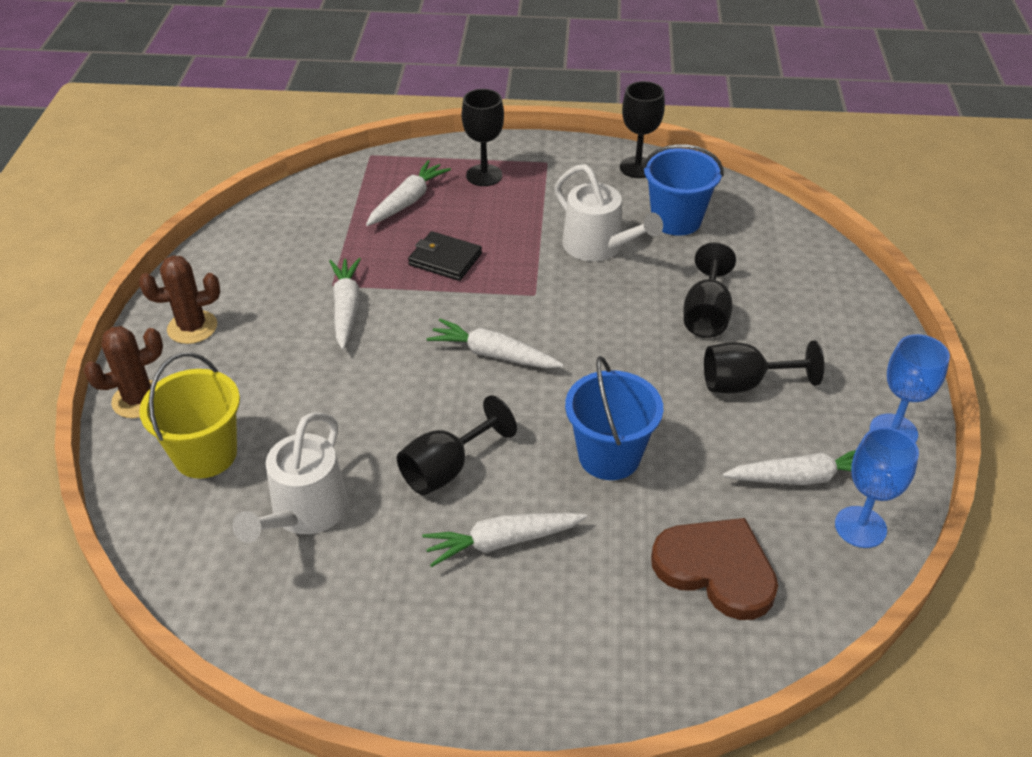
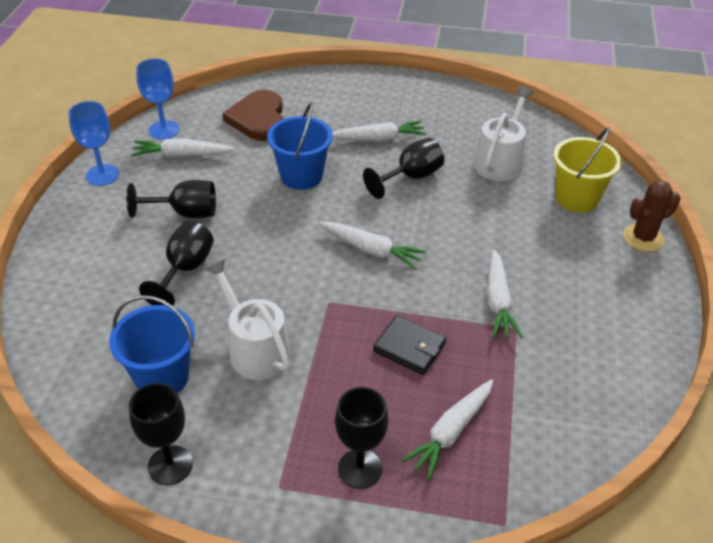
camera: 175 degrees left, 0 degrees up
brown cactus [139,255,220,344] -> none
brown heart [651,518,778,620] -> brown heart turned 45 degrees clockwise [223,90,283,141]

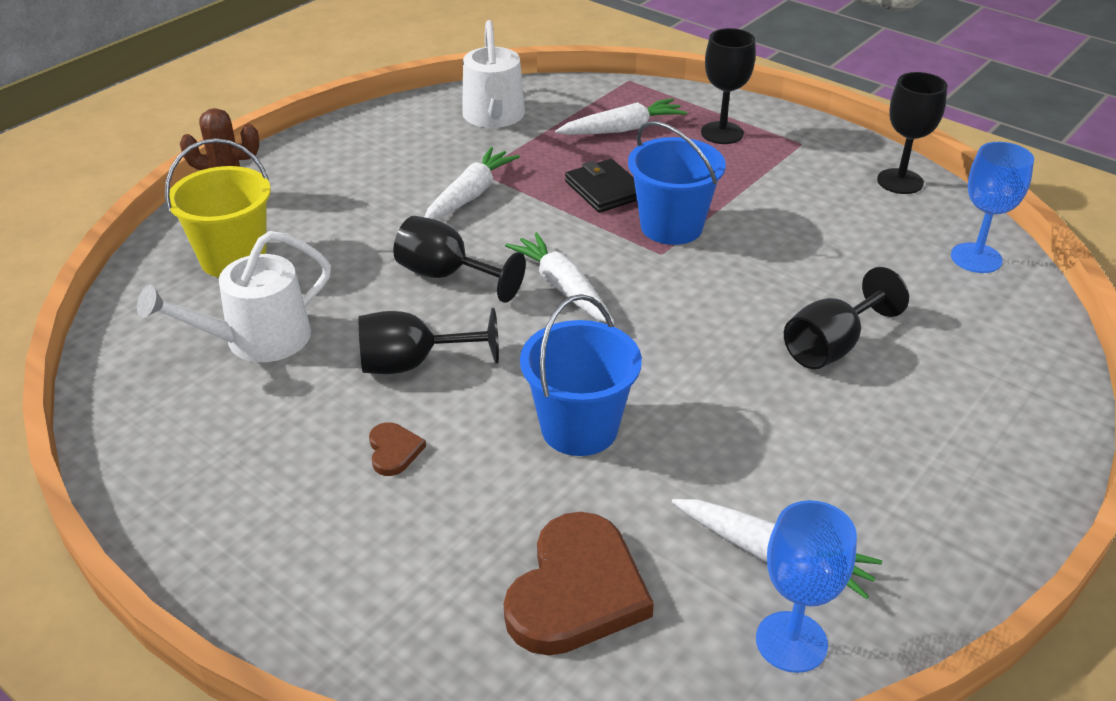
camera: 150 degrees left, 5 degrees down
blue goblet [68,101,119,186] -> blue goblet moved to [951,142,1034,273]
blue bucket [109,295,195,393] -> blue bucket moved to [628,121,726,245]
black goblet [126,180,216,218] -> black goblet moved to [393,216,526,303]
white watering can [205,259,290,380] -> white watering can moved to [462,20,525,128]
white carrot [333,120,426,142] -> brown heart [369,422,426,476]

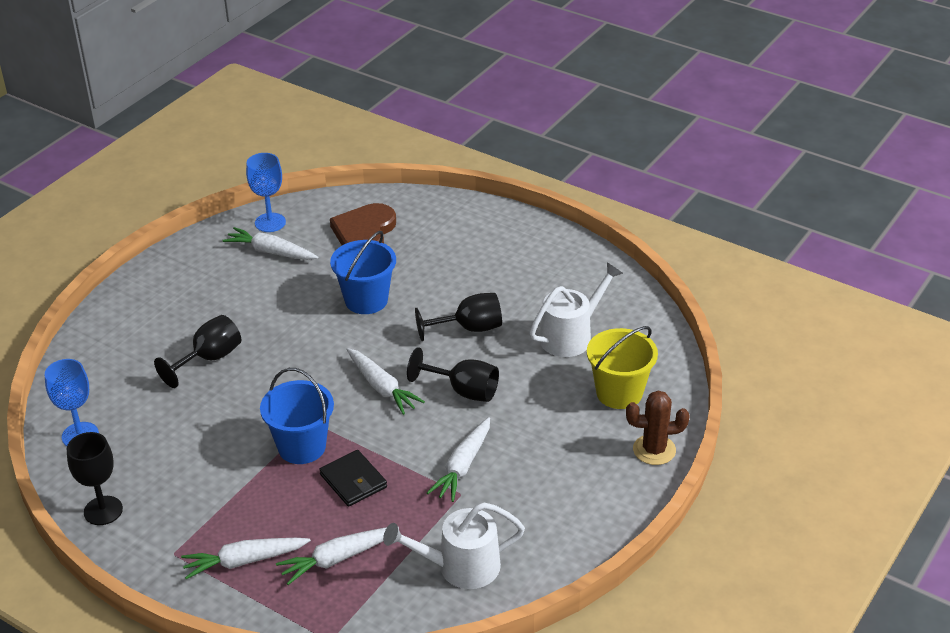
camera: 175 degrees right, 0 degrees up
brown heart [369,422,426,476] -> none
white watering can [462,20,525,128] -> white watering can turned 90 degrees counterclockwise [383,502,525,589]
black goblet [701,28,756,144] -> white carrot [181,538,311,579]

